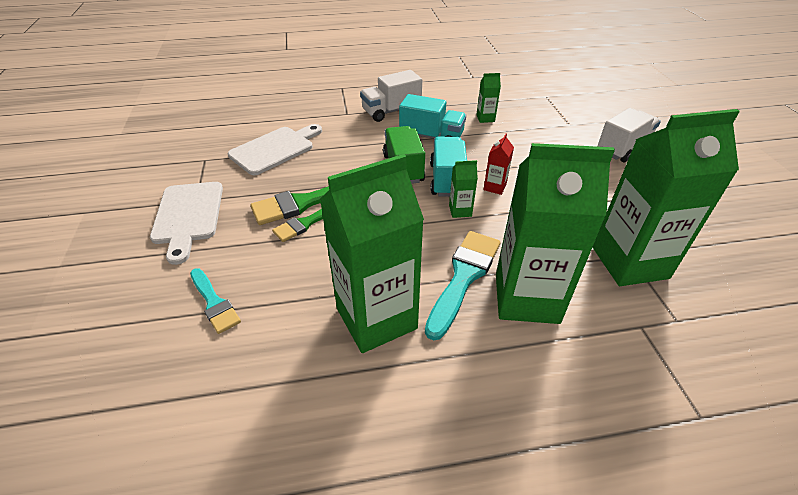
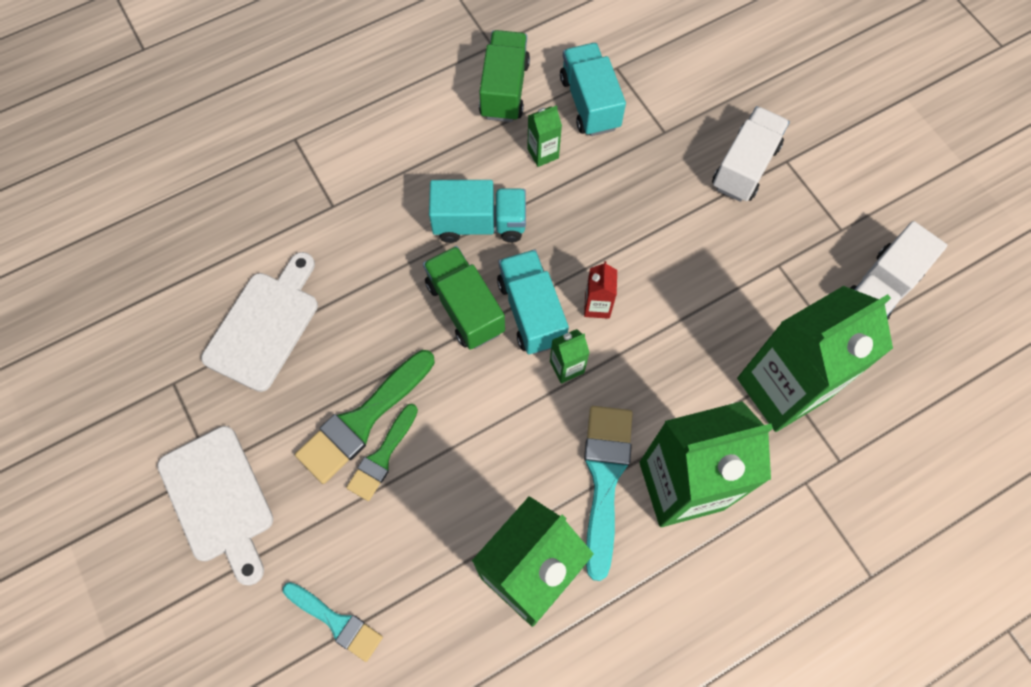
camera: 20 degrees left, 25 degrees up
white truck [360,70,422,122] -> white truck moved to [851,221,948,320]
none -> green truck [479,30,530,122]
none -> turquoise truck [560,43,626,136]

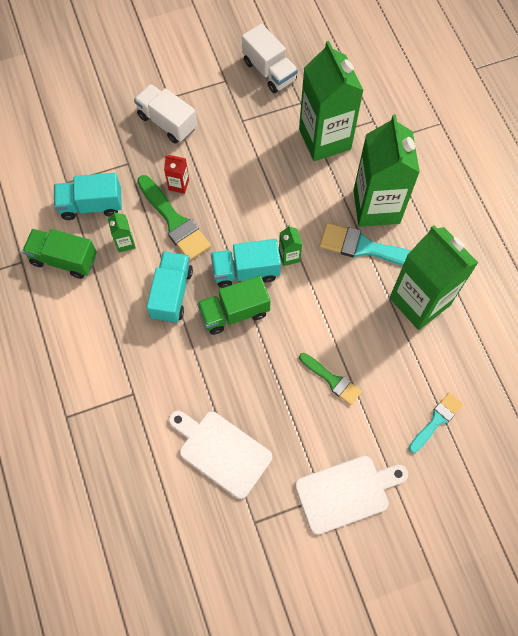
camera: 80 degrees left, 0 degrees up
green brush [295,350,435,484] -> green brush moved to [137,175,211,261]
red carton [584,261,617,319] -> red carton moved to [164,155,189,194]

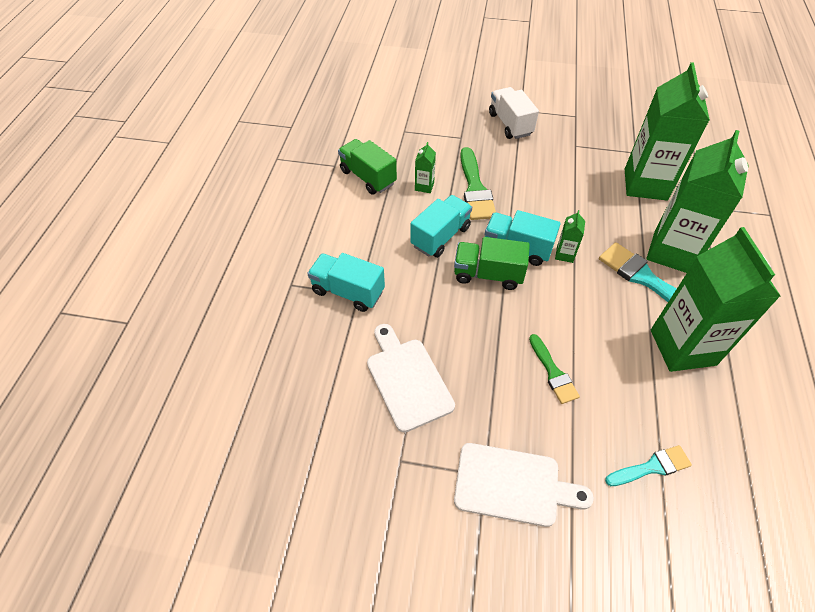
camera: 30 degrees right, 15 degrees down
turquoise truck [54,173,122,220] -> turquoise truck moved to [307,253,385,312]
red carton [164,155,189,194] -> none
white truck [242,24,298,93] -> none

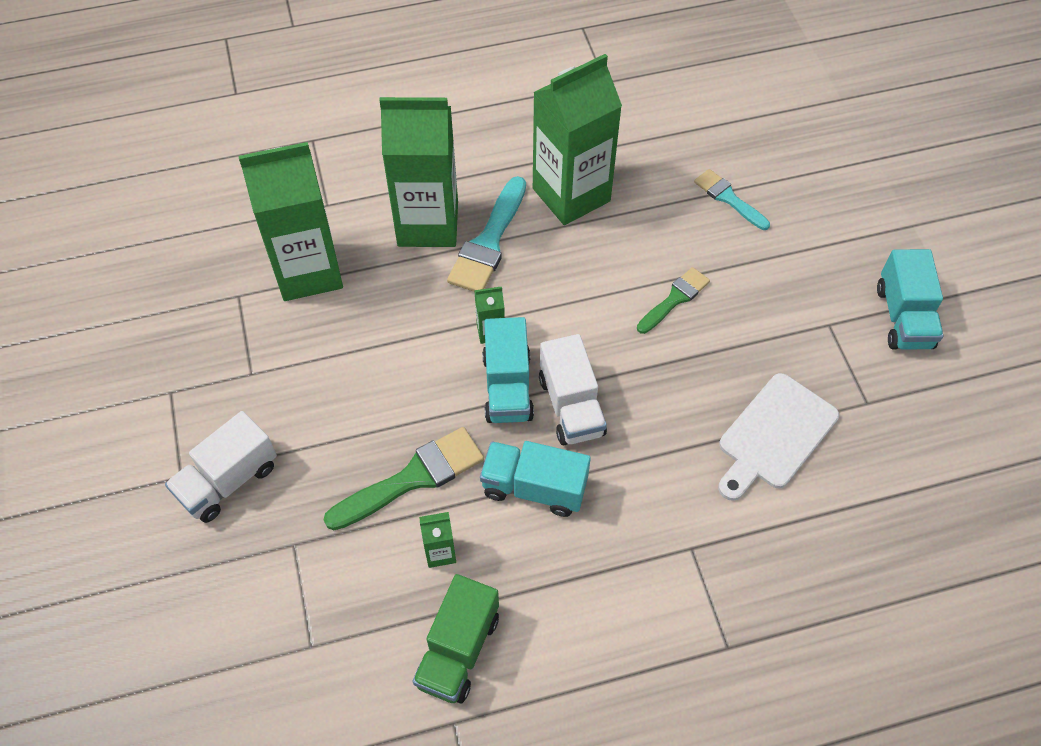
camera: 115 degrees left, 5 degrees up
turquoise truck [307,253,385,312] -> turquoise truck moved to [877,249,944,349]
green truck [454,237,530,290] -> white truck [539,334,607,445]
white cutting board [454,443,594,527] -> none

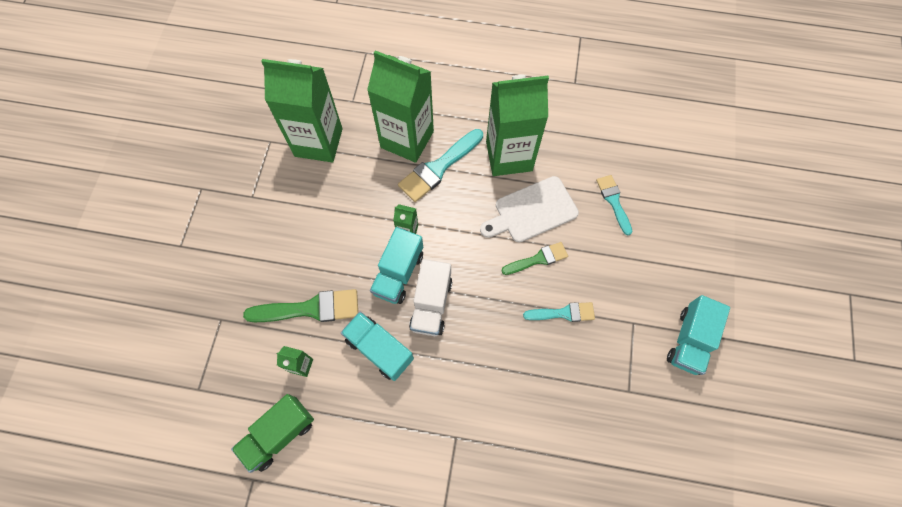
camera: 25 degrees right, 10 degrees up
white truck [165,411,277,523] -> none
white cutting board [718,373,839,501] -> white cutting board moved to [480,176,579,242]
none -> turquoise brush [523,302,595,322]

